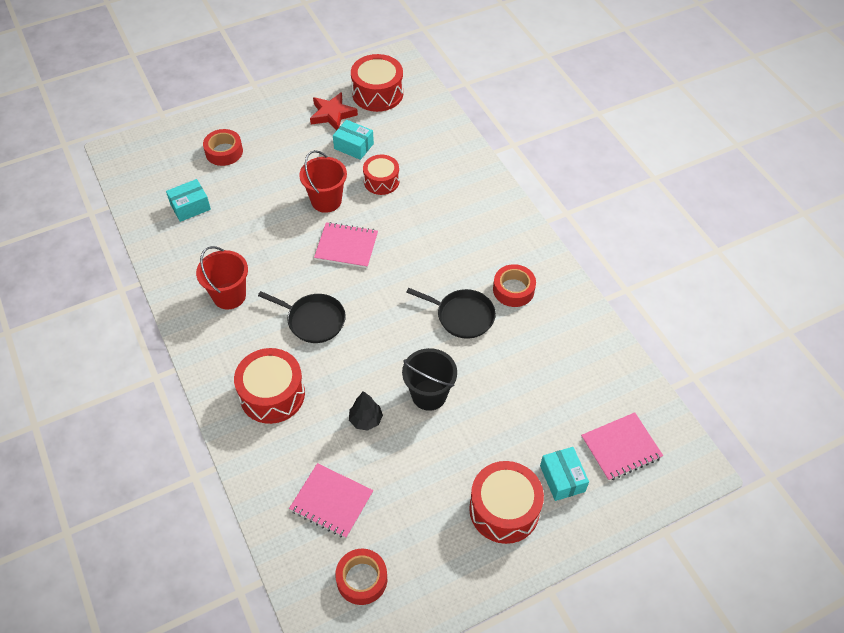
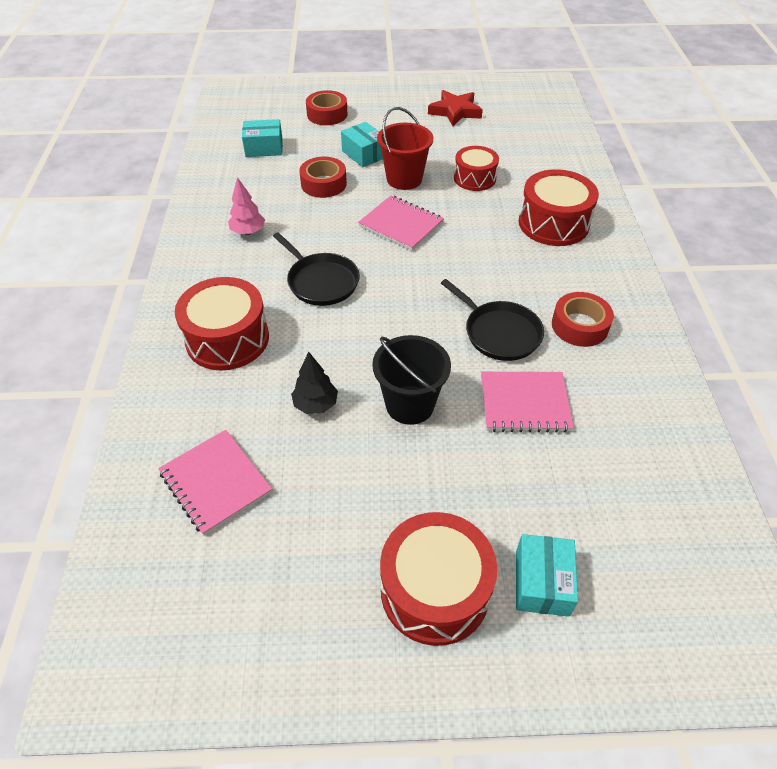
camera: 25 degrees right, 5 degrees down
red bucket [196,246,248,309] -> pink tree [228,177,265,235]
turquoise box [333,120,374,160] -> turquoise box moved to [341,122,383,167]
red tape [335,549,387,605] -> red tape moved to [299,157,347,198]
red drum [351,54,403,112] -> red drum moved to [519,169,599,246]
pink notebook [581,412,663,481] -> pink notebook moved to [481,372,574,433]

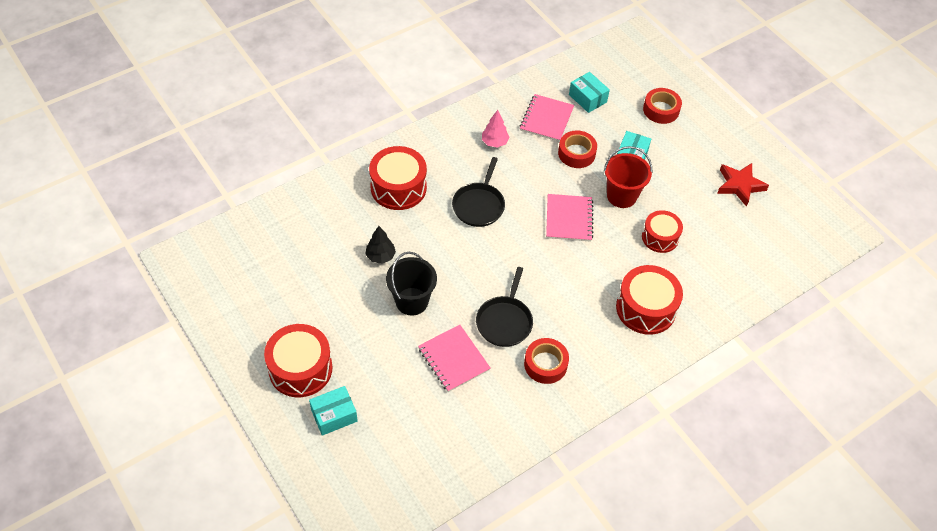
camera: 55 degrees right, 5 degrees up
pink notebook [158,430,272,536] -> pink notebook moved to [520,94,574,142]

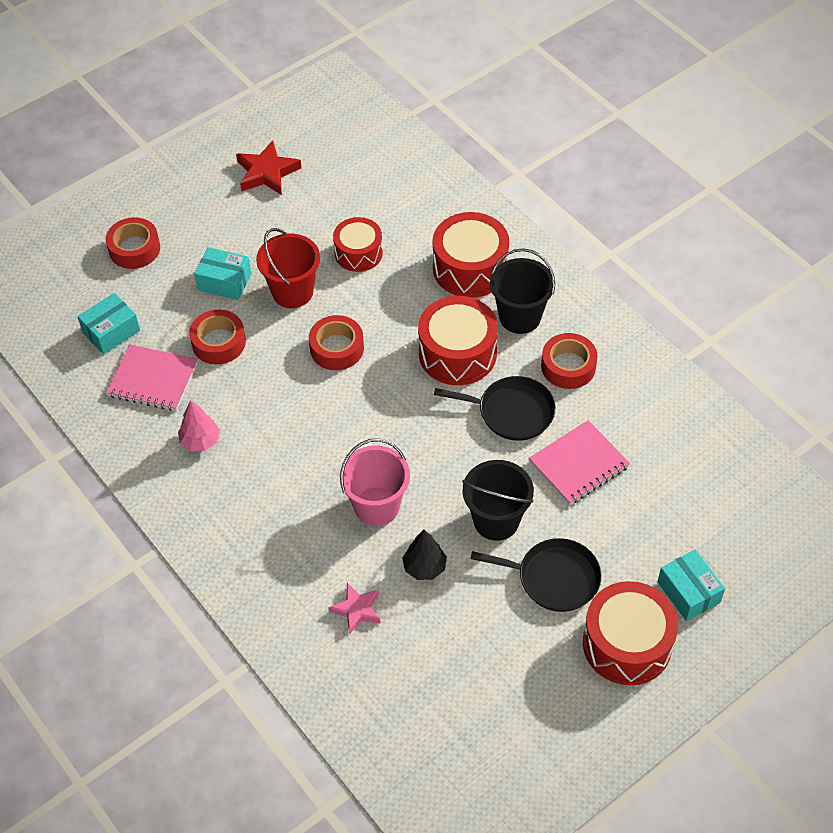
camera: 90 degrees left, 0 degrees up
red drum [369,146,427,210] -> red drum moved to [418,296,498,385]
black pan [452,157,505,227] -> black pan moved to [470,538,602,612]
pink notebook [546,194,593,242] -> red tape [309,315,364,370]
none -> pink star [328,583,381,635]
none -> pink bucket [339,438,410,526]
none -> black bucket [490,248,555,334]

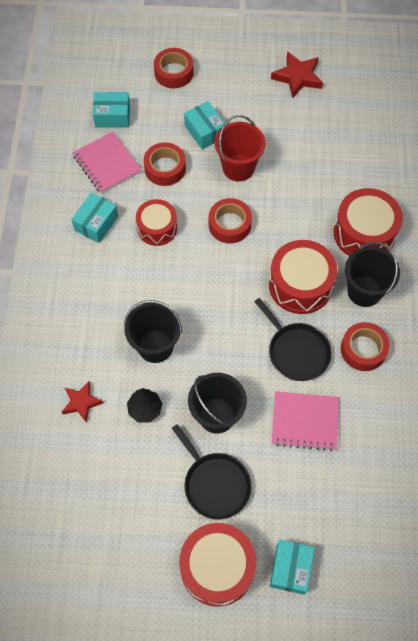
camera: 40 degrees right, 10 degrees up
pink tree [178,400,220,451] -> turquoise box [71,193,118,243]
pink star [328,583,381,635] -> red star [62,381,103,423]
red drum [333,217,383,272] -> red drum moved to [136,199,177,246]
pink bucket [339,438,410,526] -> black bucket [124,300,182,363]

